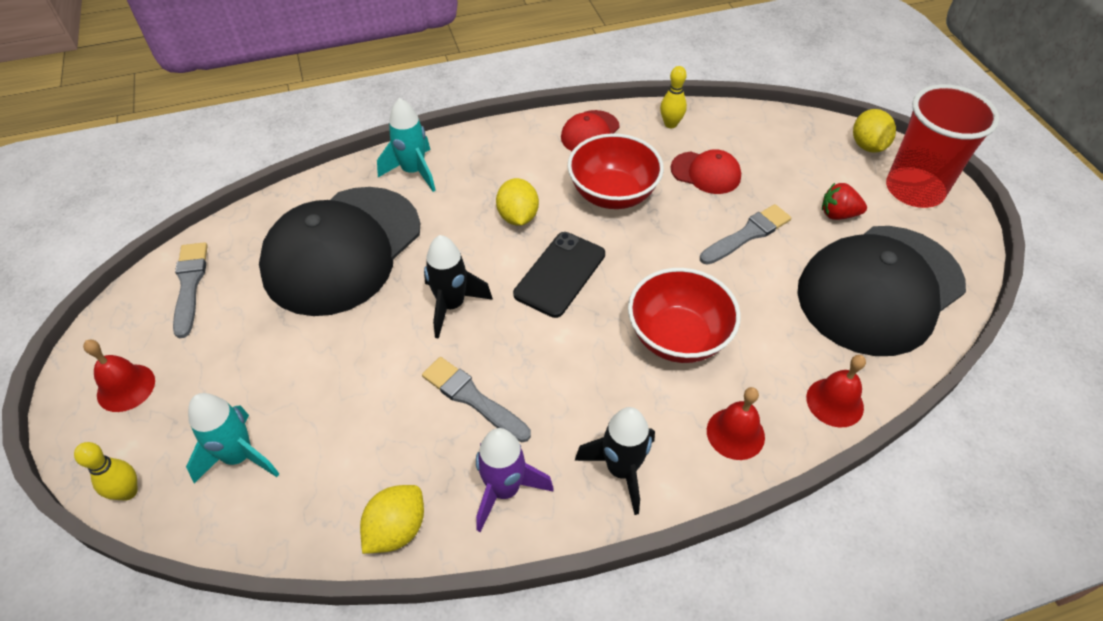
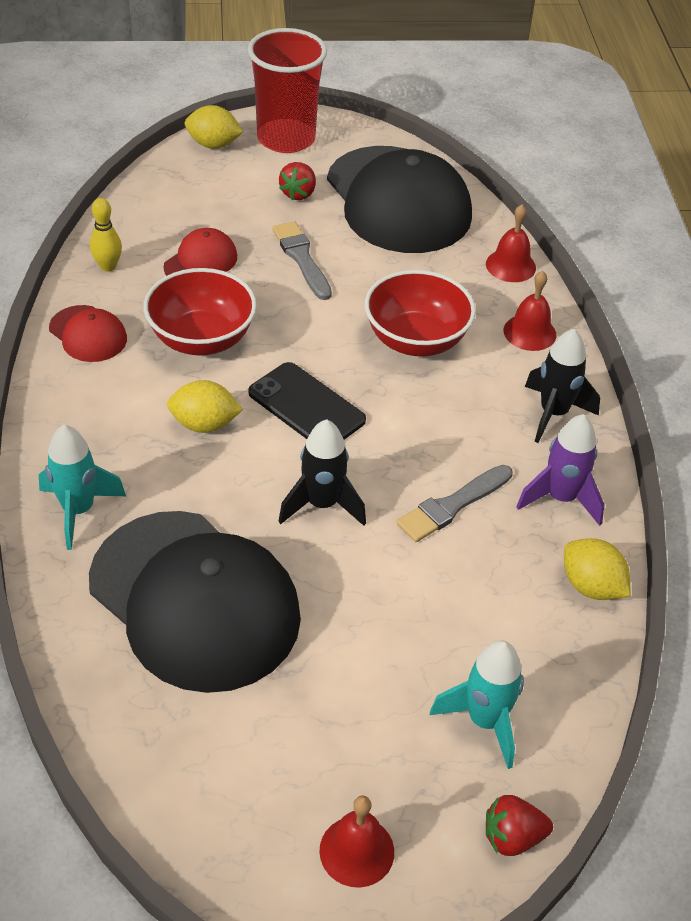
camera: 80 degrees left, 5 degrees down
yellow bowling pin [74,442,138,501] -> red strawberry [486,795,553,856]
grey brush [173,242,208,338] -> none

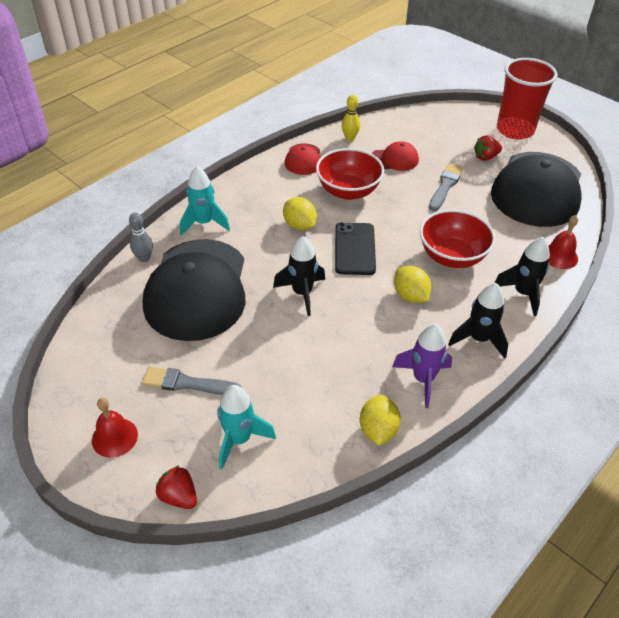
camera: 50 degrees right, 0 degrees up
yellow lemon [185,105,243,149] -> yellow lemon moved to [394,266,431,303]
grey brush [396,465,513,542] -> grey brush moved to [142,366,242,395]
red bell [504,271,556,351] -> black rocket [495,237,550,316]
none -> grey bowling pin [129,212,153,262]

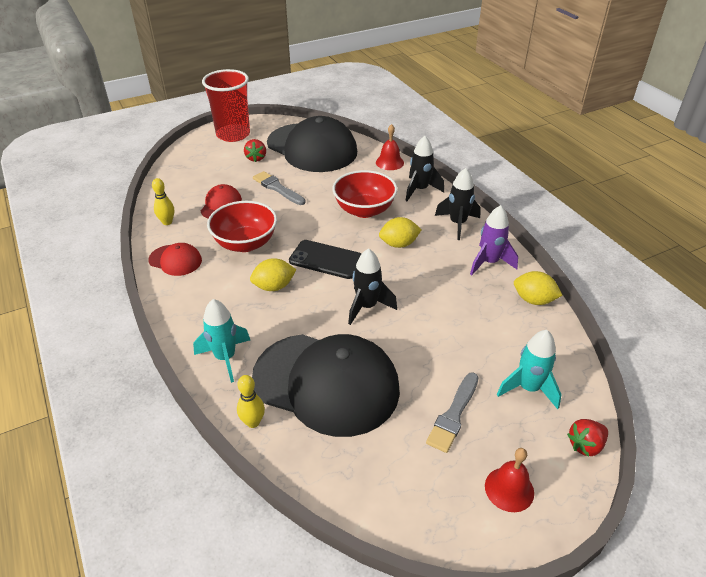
camera: 70 degrees left, 5 degrees down
grey bowling pin [129,212,153,262] -> yellow bowling pin [237,375,265,428]

